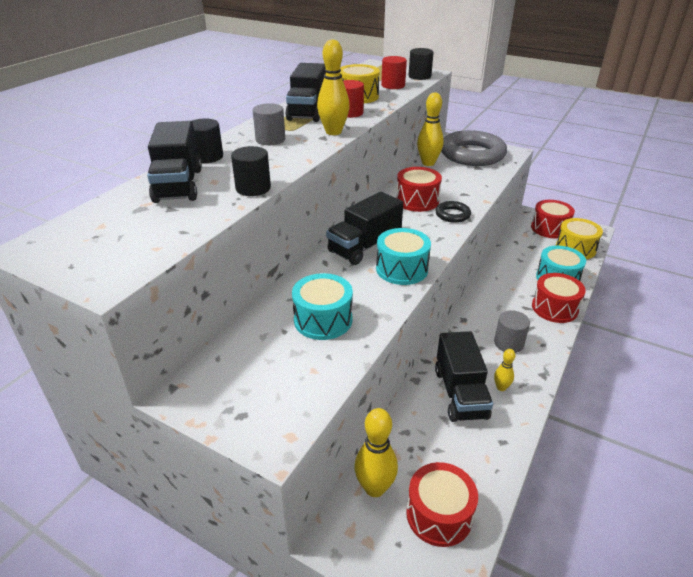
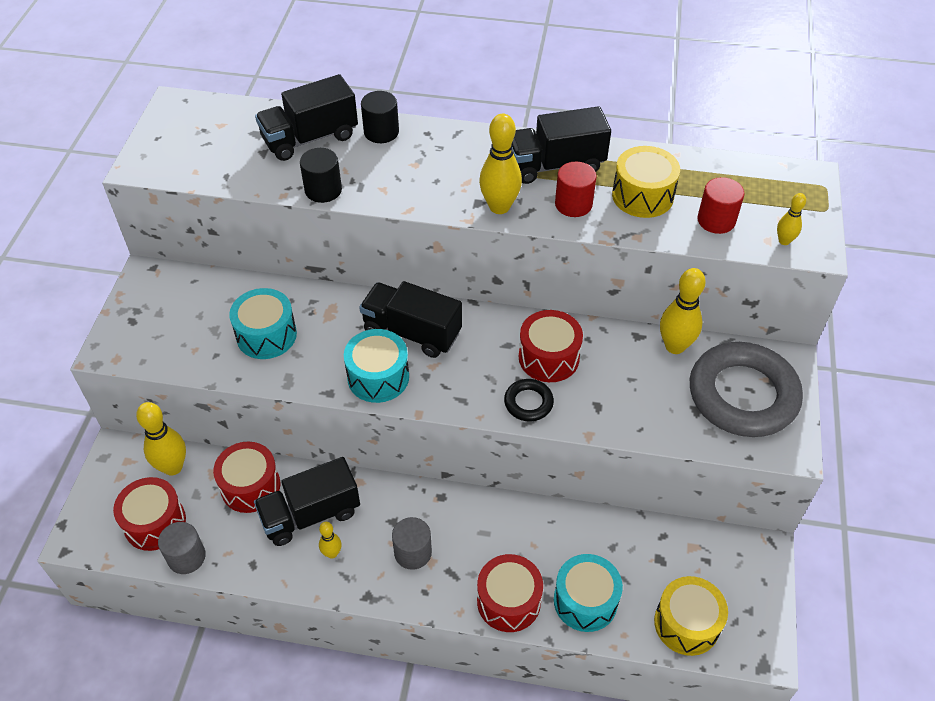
camera: 70 degrees right, 15 degrees up
grey cylinder [253,103,285,145] -> grey cylinder moved to [158,522,206,574]
black cylinder [409,48,434,80] -> yellow bowling pin [777,193,806,245]
red drum [531,200,575,238] -> red drum moved to [213,442,280,513]

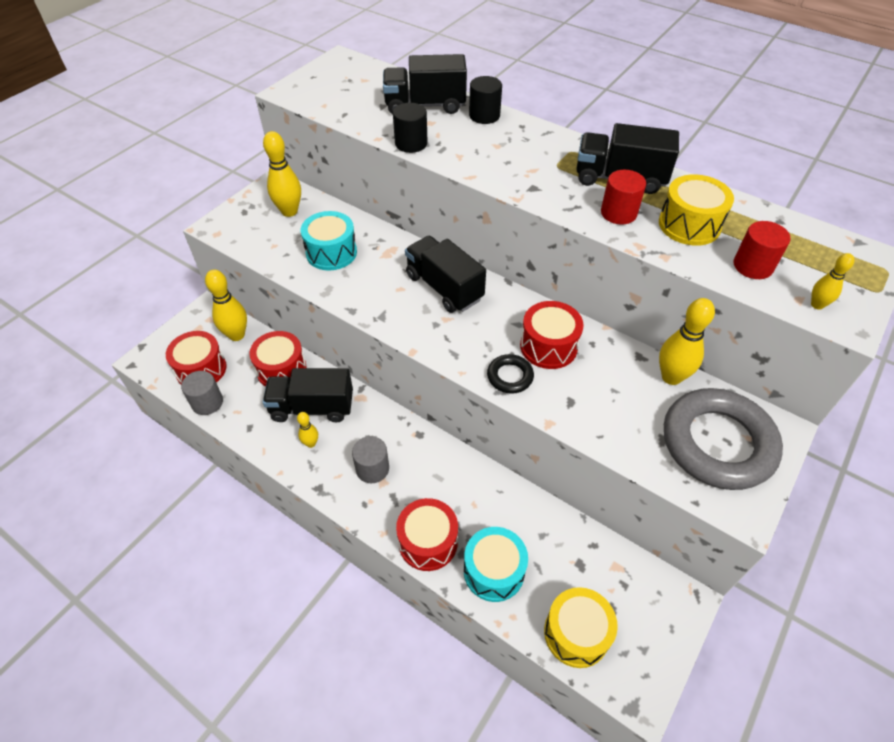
camera: 25 degrees right, 0 degrees up
turquoise drum [344,329,409,403] -> none
yellow bowling pin [479,114,522,214] -> yellow bowling pin moved to [263,131,301,217]

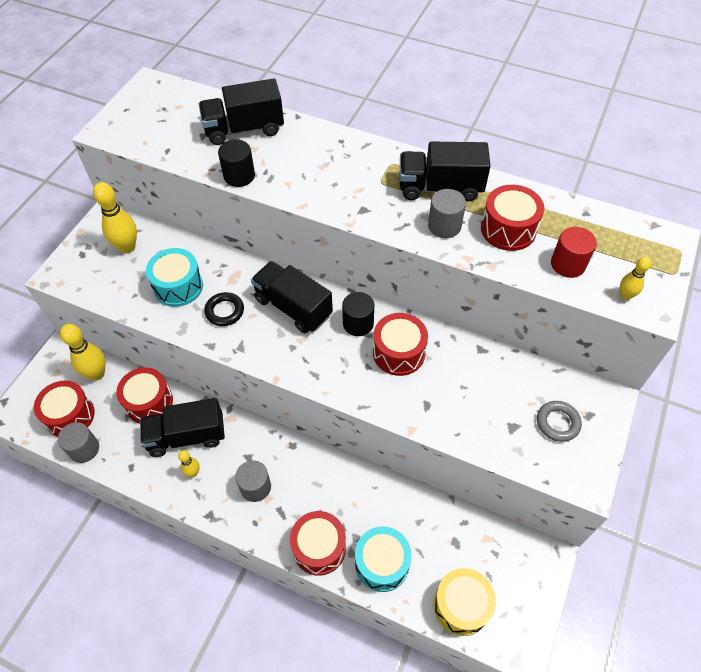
camera: 10 degrees left, 5 degrees up
black cylinder [469,76,502,124] -> black cylinder moved to [342,292,374,336]
black ring [487,354,534,394] -> black ring moved to [204,292,244,326]
red cylinder [601,170,646,225] -> grey cylinder [428,189,466,238]
yellow drum [659,174,734,246] -> red drum [481,185,544,251]
yellow bowling pin [659,298,715,385] -> none
grey ring [664,388,783,490] -> grey ring [537,401,582,442], size x0.44

